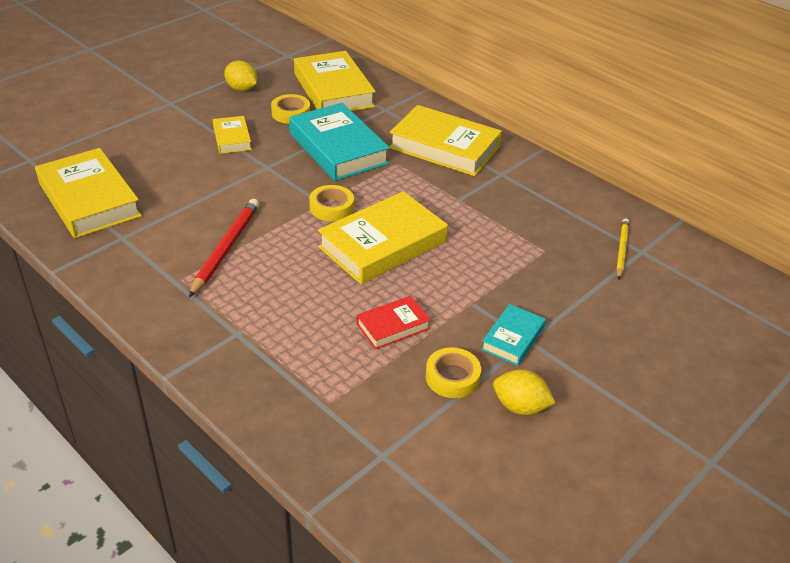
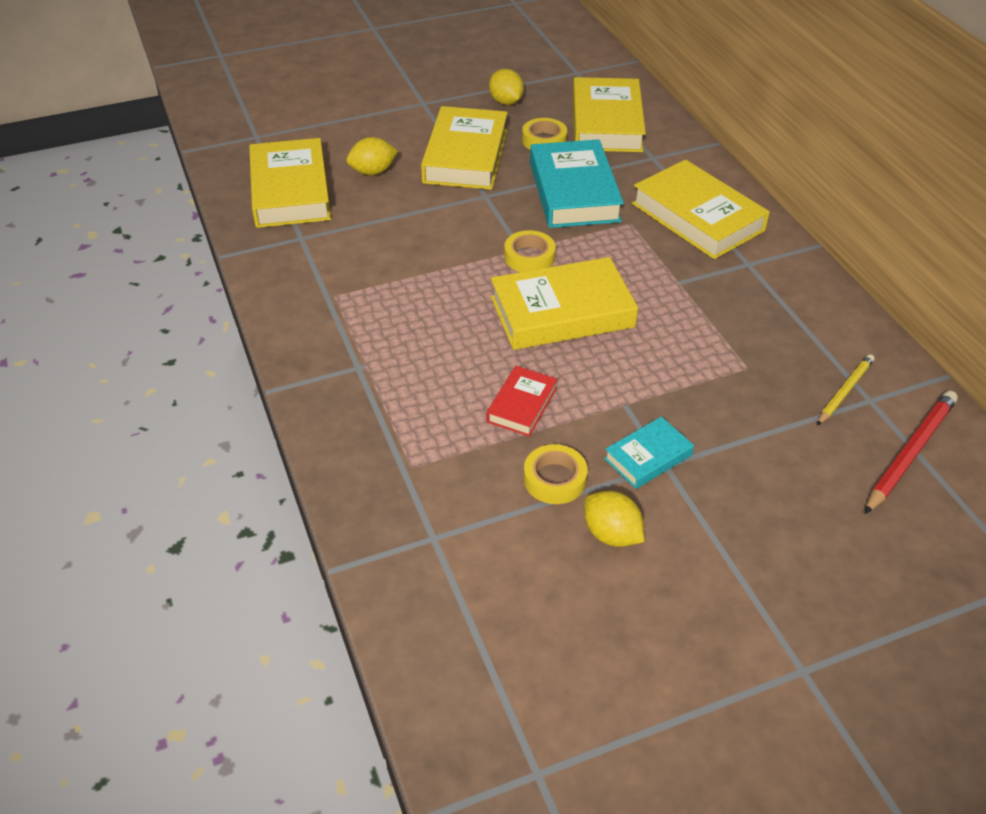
camera: 25 degrees right, 5 degrees up
red pencil [189,199,259,297] -> red pencil moved to [865,391,958,514]
yellow book [213,116,252,154] -> yellow book [421,106,508,190], size x1.93
red book [356,296,431,350] -> red book turned 60 degrees counterclockwise [487,366,557,436]
none -> yellow lemon [346,137,398,175]

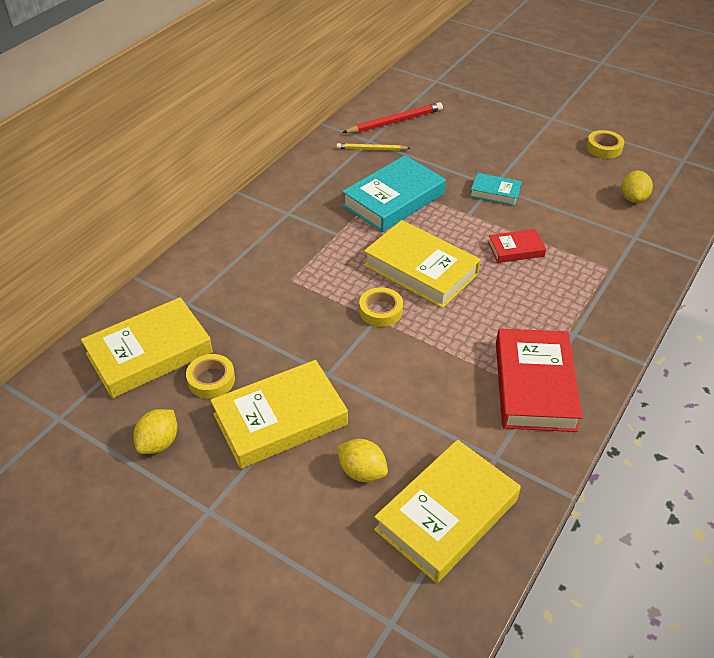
camera: 125 degrees left, 0 degrees up
yellow tape [524,444,588,504] -> yellow tape moved to [586,130,624,159]
turquoise book [530,139,624,228] -> turquoise book moved to [342,155,446,232]
yellow lemon [584,491,644,547] -> yellow lemon moved to [621,171,653,203]
yellow book [632,160,770,259] -> none
red pencil [865,391,958,514] -> red pencil turned 150 degrees clockwise [342,102,443,133]
none -> red book [496,328,583,432]

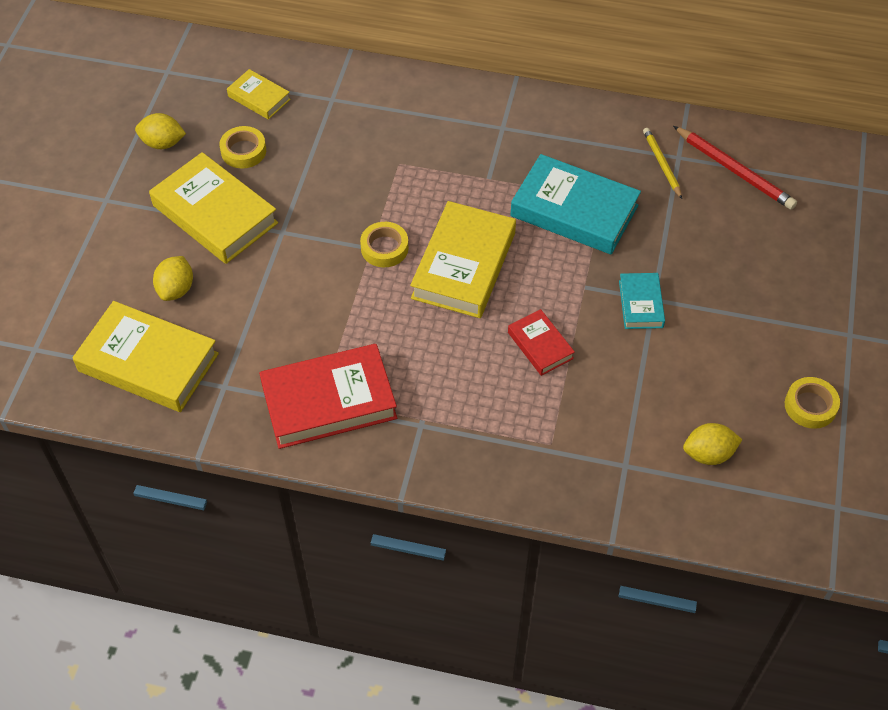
camera: 70 degrees right, 10 degrees up
yellow book [81,297,213,398] -> yellow book [227,69,291,120], size x0.52

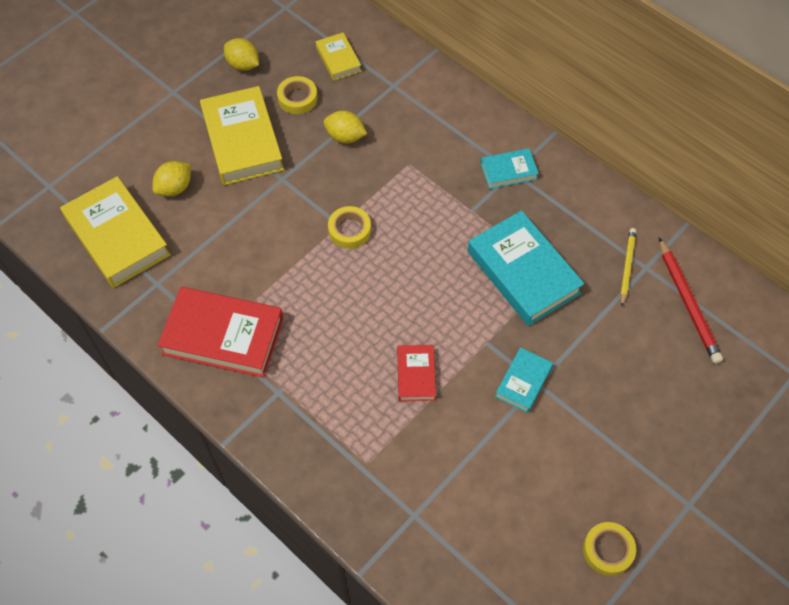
camera: 30 degrees right, 5 degrees up
yellow book [410,201,516,318] -> none
yellow lemon [683,423,742,465] -> yellow lemon moved to [324,111,367,144]
none -> turquoise book [481,148,539,189]

